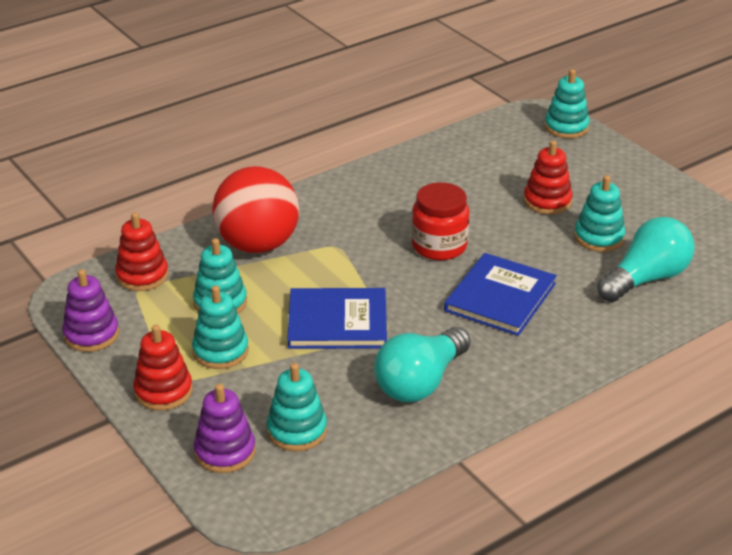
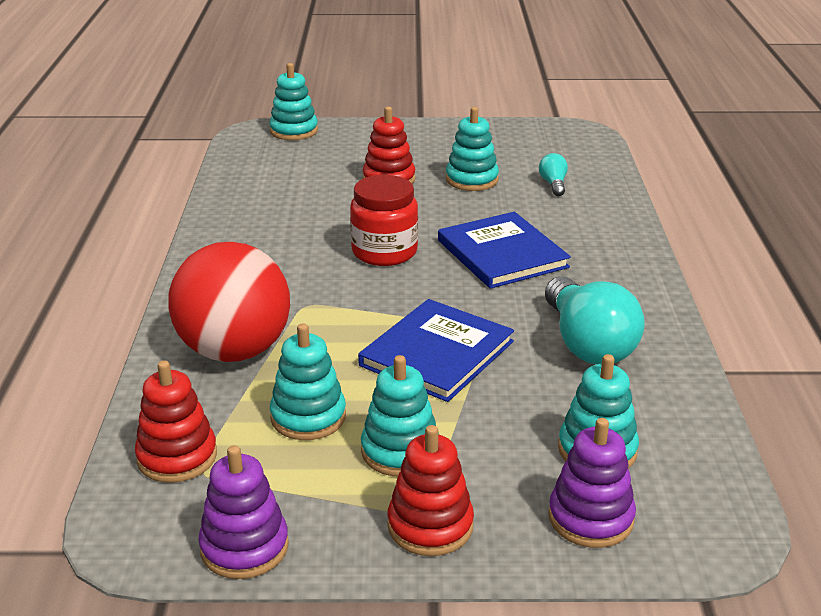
camera: 55 degrees left, 5 degrees down
turquoise light bulb [597,217,695,302] -> turquoise light bulb [539,153,568,196], size x0.46

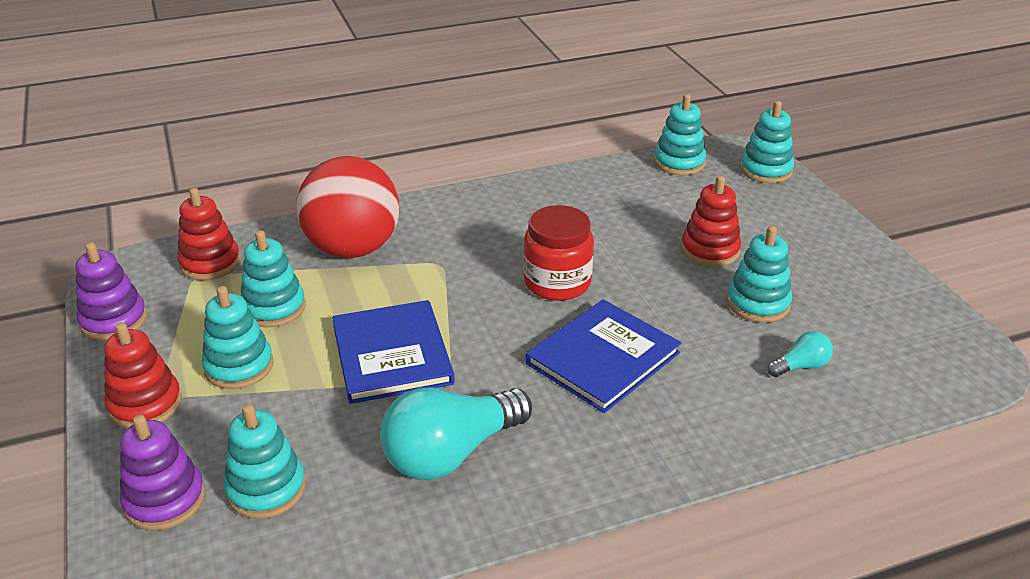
camera: 70 degrees right, 5 degrees up
blue book [358,299,514,402] -> blue book turned 60 degrees clockwise [332,300,455,404]
none -> turquoise stacking toy [654,94,706,175]

